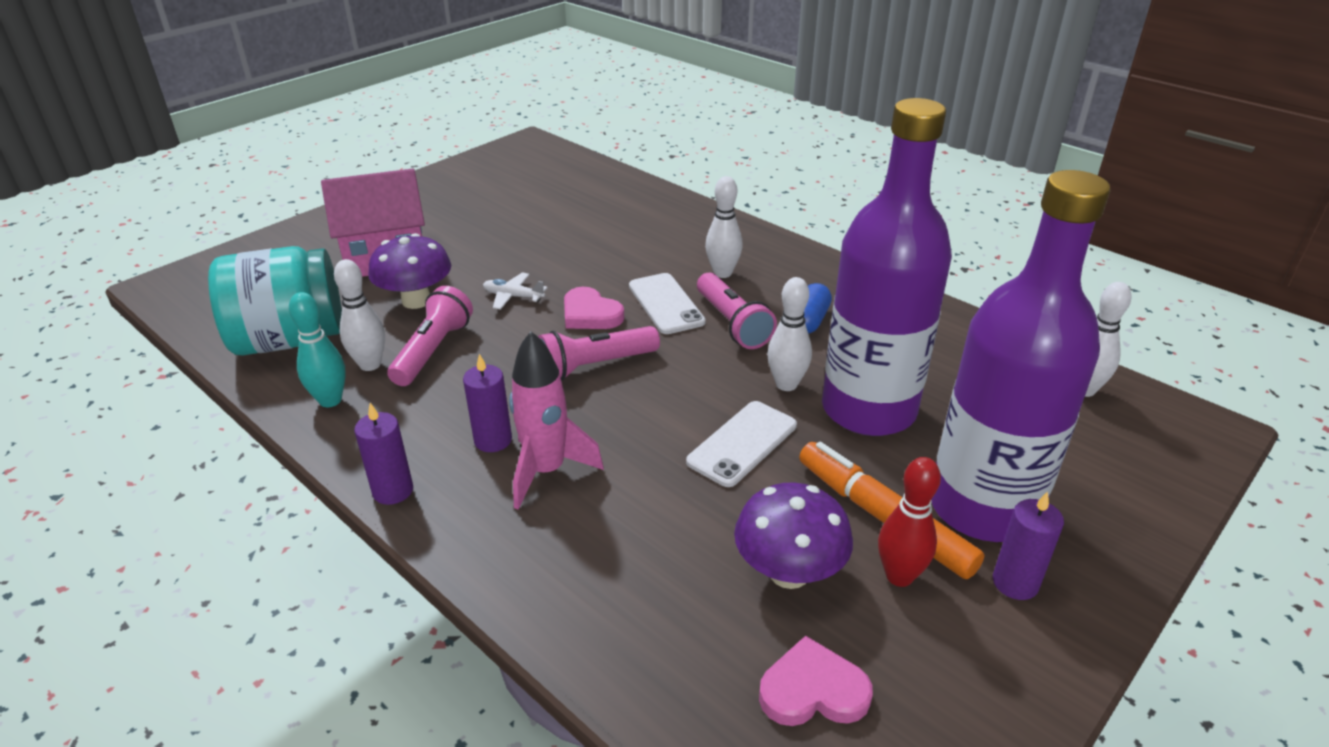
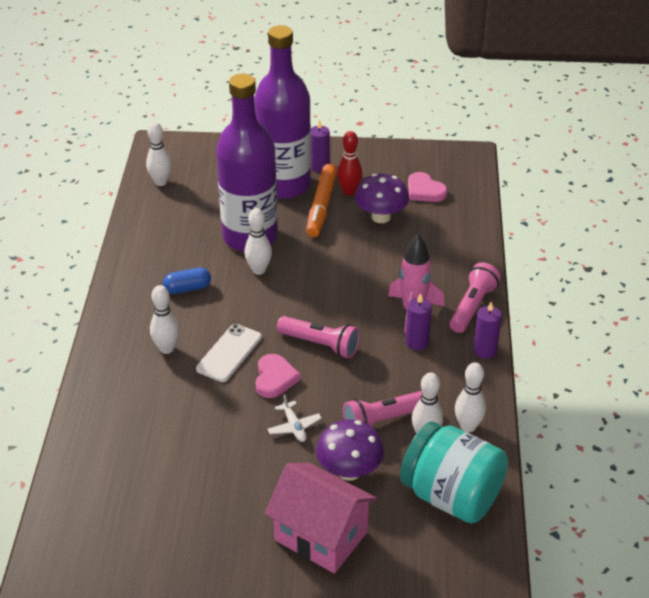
camera: 130 degrees left, 5 degrees up
turquoise bowling pin [289,292,346,407] -> white bowling pin [455,362,486,433]
white phone [686,401,797,487] -> none
pink flashlight [697,273,777,349] -> pink flashlight moved to [449,262,501,333]

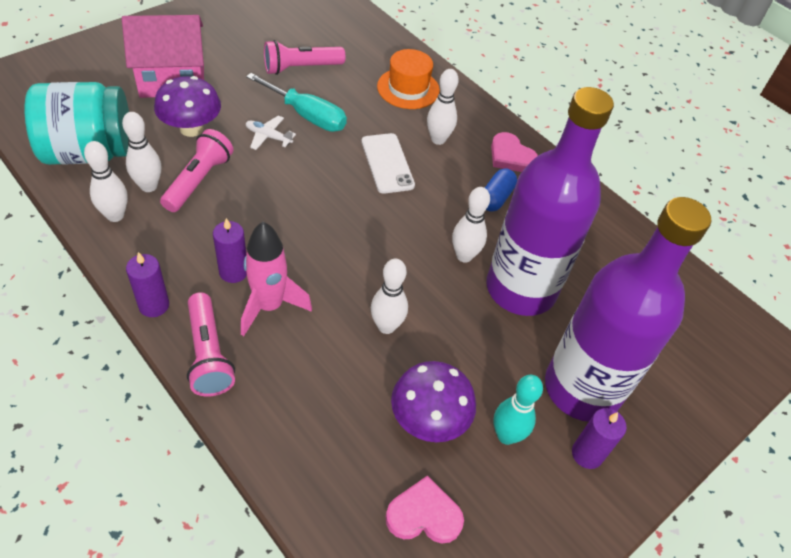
camera: 130 degrees right, 10 degrees up
white bowling pin [146,122,172,186] -> white bowling pin moved to [371,259,408,334]
pink heart [256,354,301,398] -> pink heart moved to [491,132,538,172]
pink flashlight [277,316,360,359] -> pink flashlight moved to [264,40,346,75]
orange marker [306,164,337,237] -> none
red bowling pin [337,131,363,196] -> turquoise bowling pin [493,375,543,445]
none -> turquoise screwdriver [246,73,347,132]
none -> orange hat [377,49,440,109]

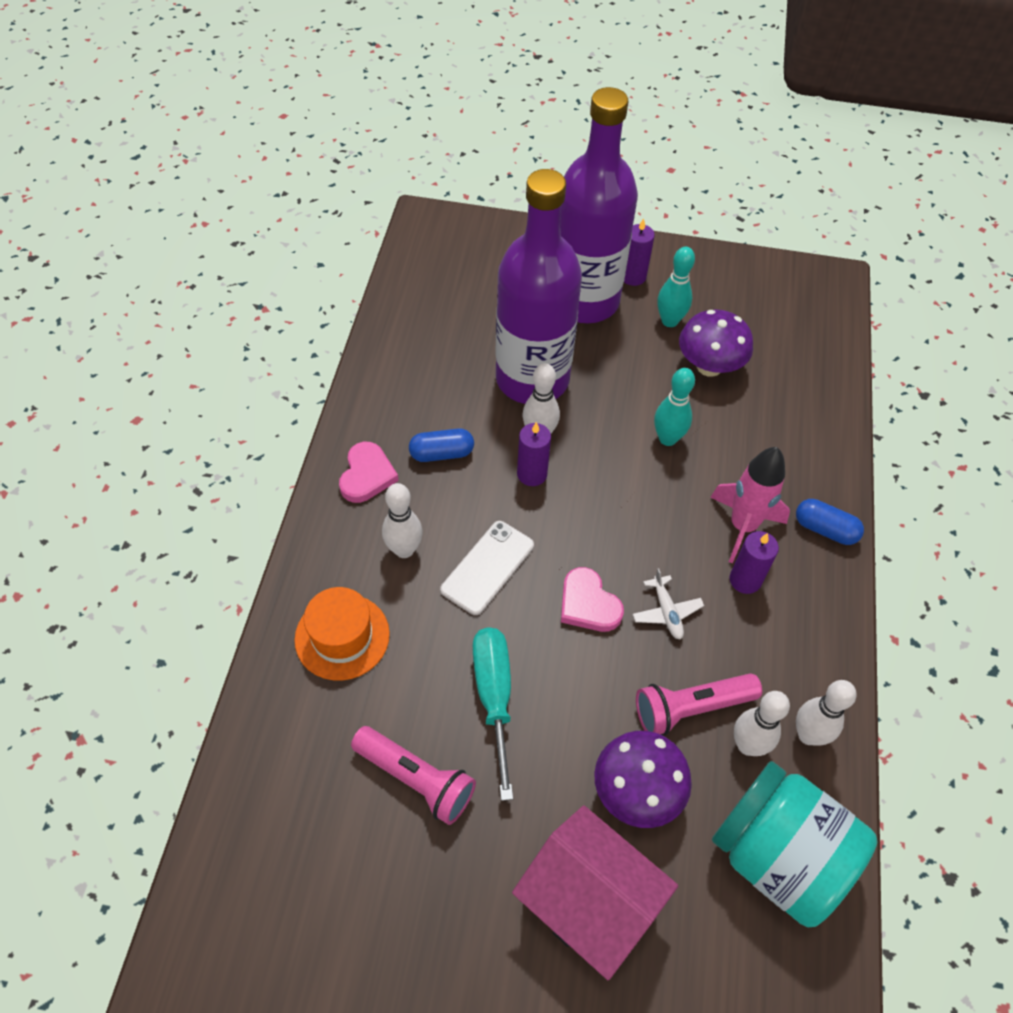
camera: 125 degrees left, 5 degrees up
purple candle [126,252,169,317] -> purple candle moved to [517,422,551,486]
pink flashlight [187,292,235,396] -> blue capsule [796,499,864,545]
white plane [246,116,296,150] -> white plane moved to [633,568,704,640]
white bowling pin [371,259,408,334] -> turquoise bowling pin [654,368,695,446]
pink heart [385,476,464,543] -> pink heart moved to [561,567,624,632]

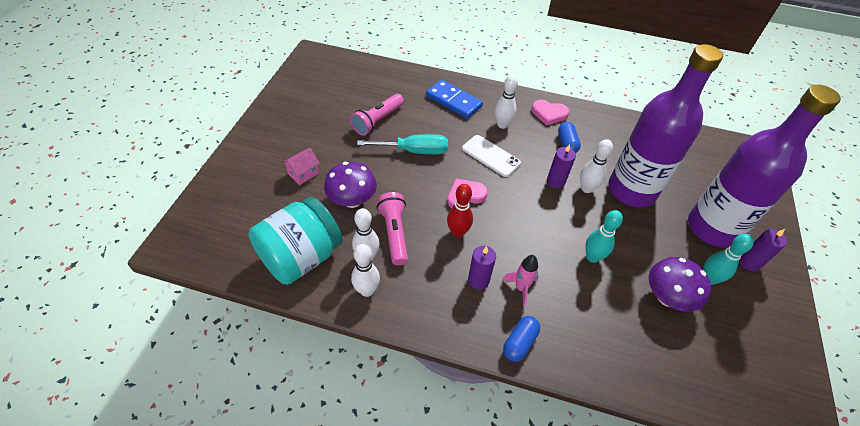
camera: 95 degrees right, 5 degrees down
orange hat [294,587,390,680] -> blue domino [426,79,483,119]
pink house [512,805,678,980] -> pink house [282,148,320,185], size x0.47
white plane [633,568,704,640] -> red bowling pin [447,184,473,238]
pink rocket [710,447,790,563] -> pink rocket [502,255,539,307], size x0.65

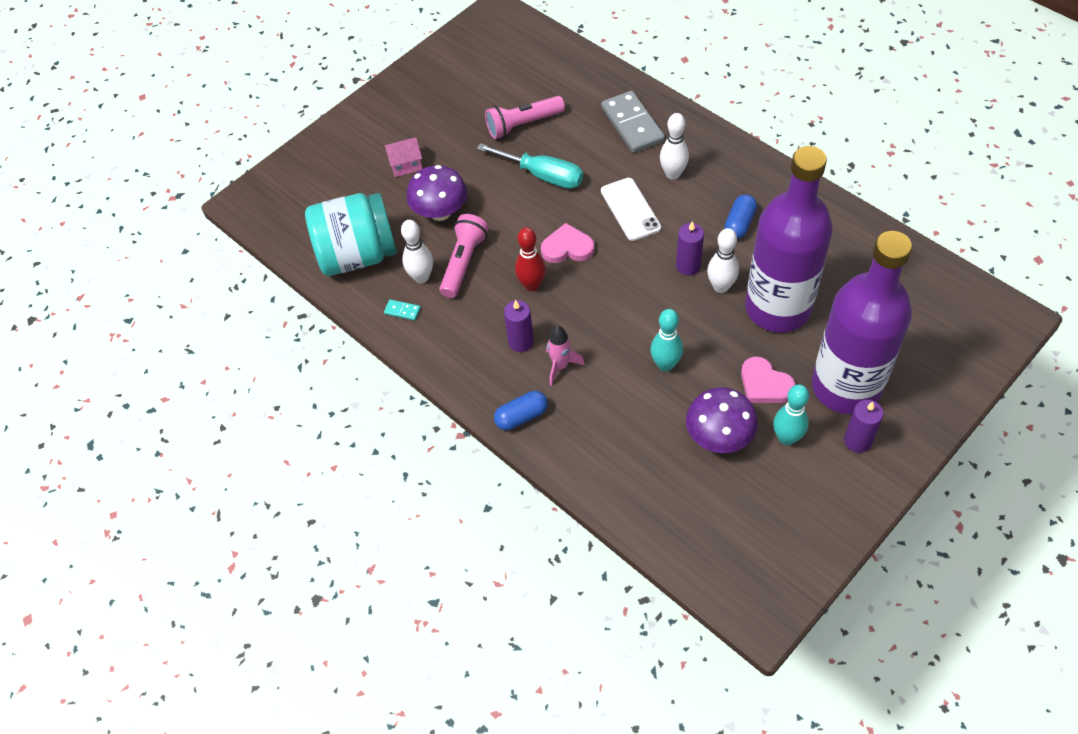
camera: 35 degrees right, 5 degrees up
white bowling pin [351,244,380,297] -> turquoise domino [384,299,421,321]
blue domino [426,79,483,119] -> grey domino [601,91,665,153]
pink heart [531,100,569,126] -> pink heart moved to [741,357,796,403]

